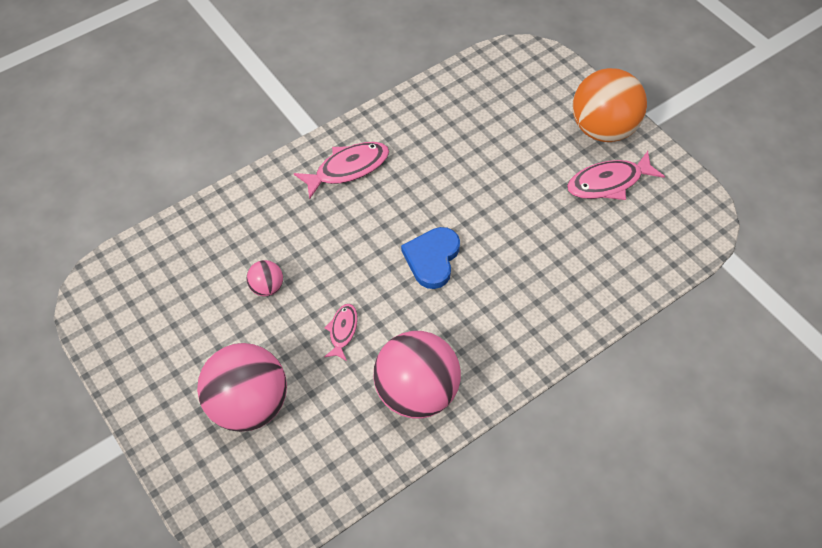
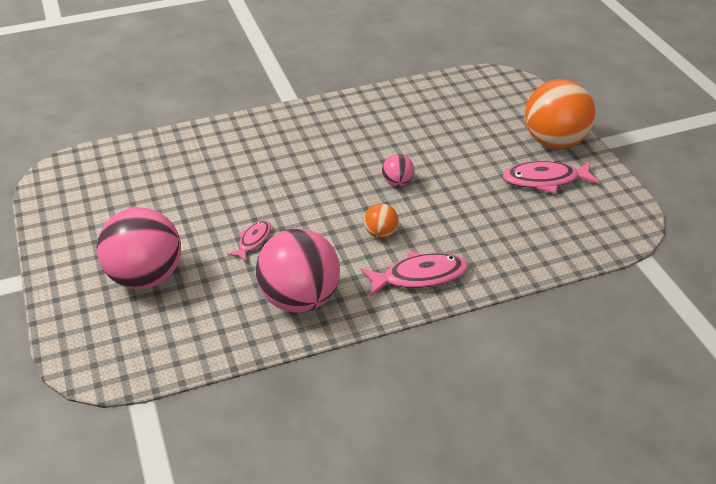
camera: 15 degrees right, 15 degrees down
pink ball [247,260,283,296] -> pink ball moved to [382,154,414,187]
pink fish [294,142,389,200] -> pink fish moved to [361,251,468,297]
blue heart [401,227,460,289] -> none
none -> orange ball [364,203,399,238]

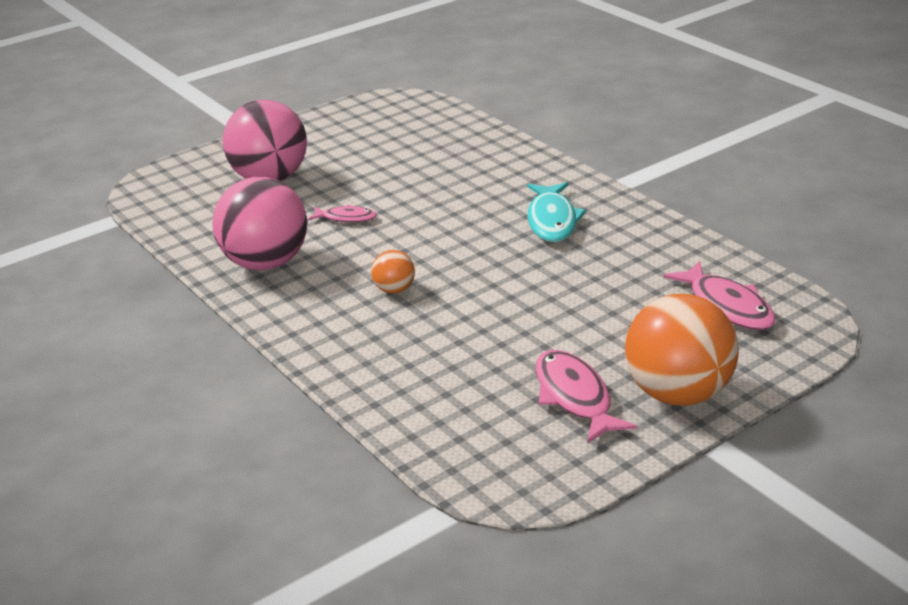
camera: 75 degrees right, 10 degrees down
pink fish [361,251,468,297] -> pink fish moved to [664,261,776,330]
pink ball [382,154,414,187] -> none
none -> turquoise fish [527,182,586,242]

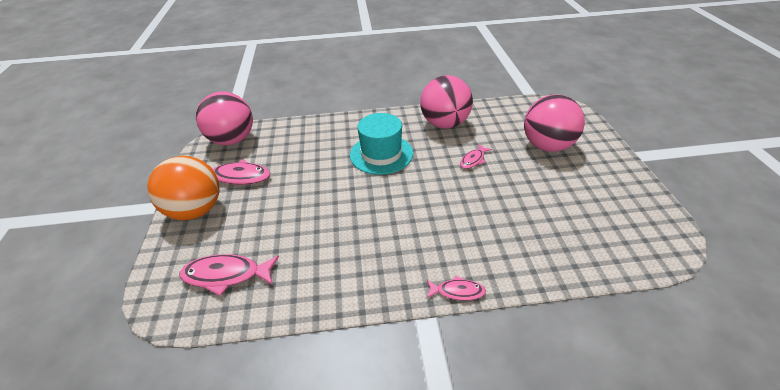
camera: 120 degrees right, 10 degrees up
orange ball [371,250,415,294] -> turquoise hat [350,113,413,175]
turquoise fish [527,182,586,242] -> none
none -> pink ball [196,92,253,145]
none -> pink fish [426,275,486,301]

